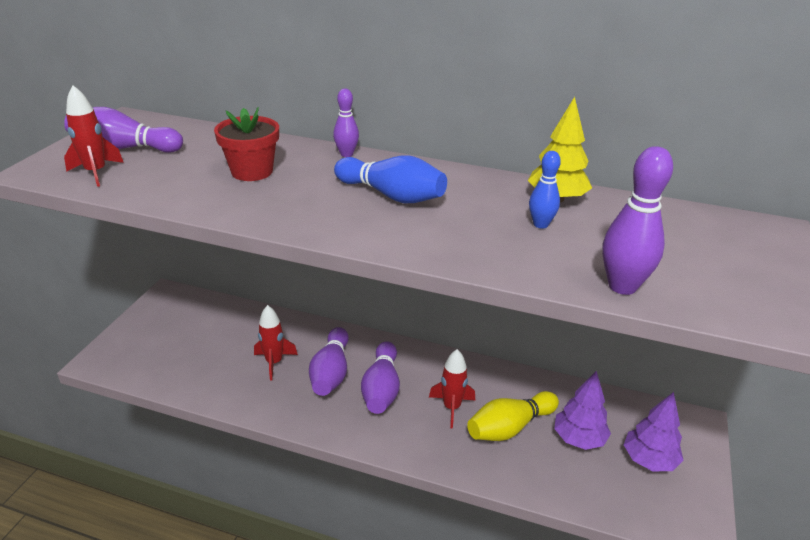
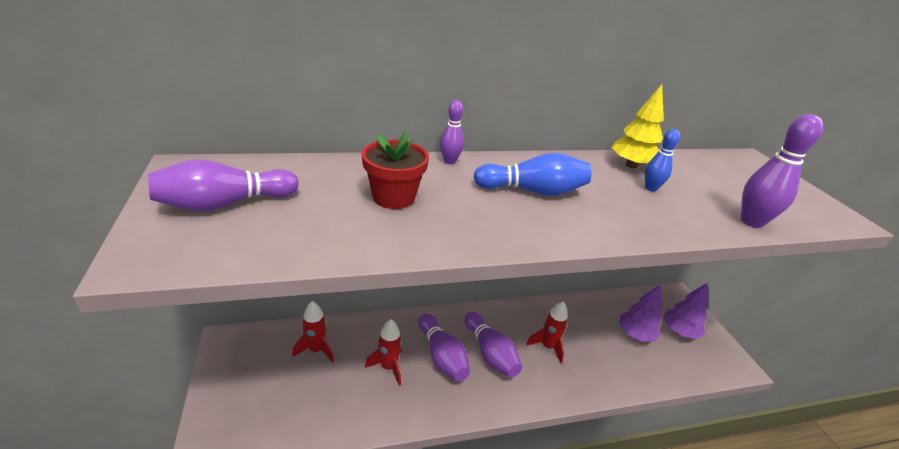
camera: 35 degrees left, 0 degrees up
red rocket [64,85,124,187] -> red rocket moved to [292,301,334,363]
yellow bowling pin [467,391,559,441] -> none

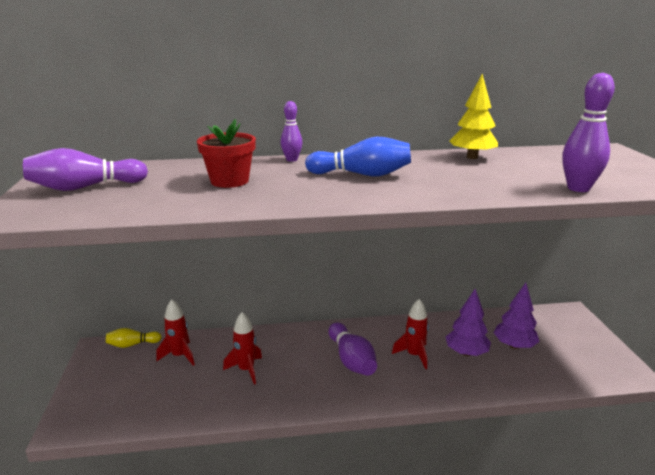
camera: 10 degrees right, 10 degrees down
purple bowling pin [418,314,470,381] -> none
blue bowling pin [645,129,680,192] -> none
purple tree [663,282,708,339] -> purple tree moved to [446,289,491,356]
none -> yellow bowling pin [106,328,161,348]

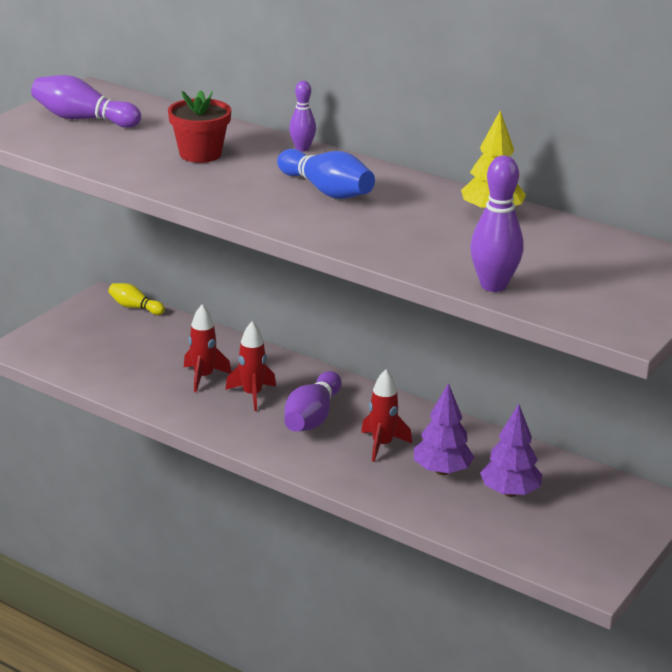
camera: 40 degrees right, 5 degrees up
red rocket [156,299,195,366] -> red rocket moved to [225,321,276,411]

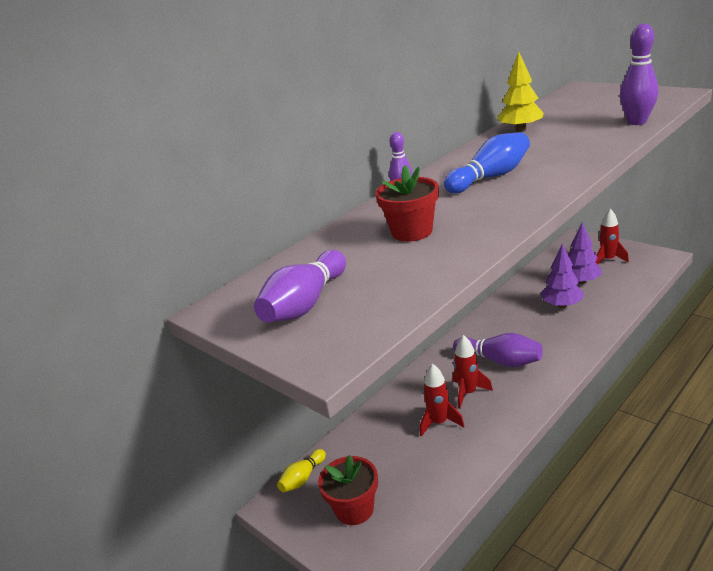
camera: 75 degrees left, 0 degrees up
red rocket [361,369,412,462] -> red rocket moved to [596,209,629,264]
none -> red flower pot [318,455,378,525]

